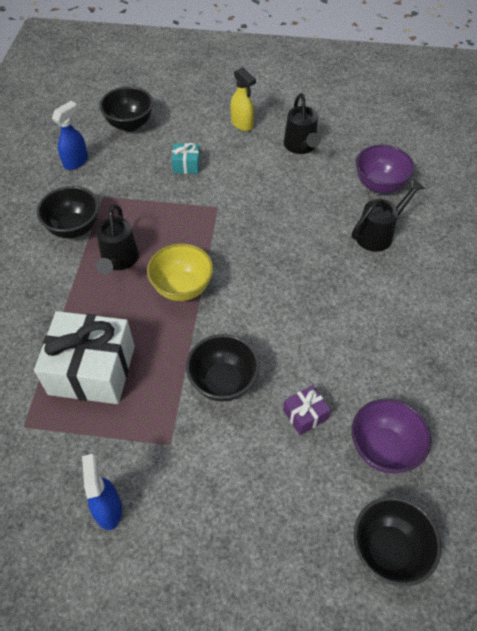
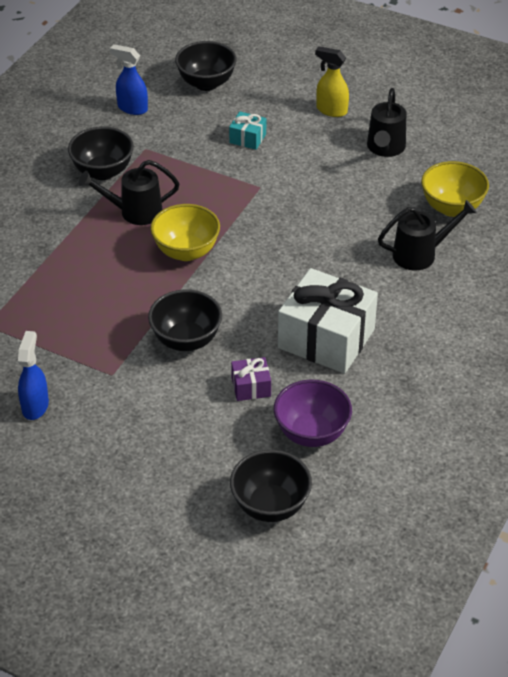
camera: 20 degrees right, 10 degrees down
white gift [34,311,135,404] -> white gift moved to [278,268,378,374]
blue spray bottle [52,101,88,170] -> blue spray bottle turned 120 degrees counterclockwise [110,44,148,115]
black watering can [96,204,139,275] -> black watering can turned 60 degrees clockwise [79,160,179,225]
yellow spray bottle [230,67,256,131] -> yellow spray bottle turned 135 degrees clockwise [315,46,349,117]
purple bowl [356,145,415,193] -> yellow bowl [421,161,489,217]

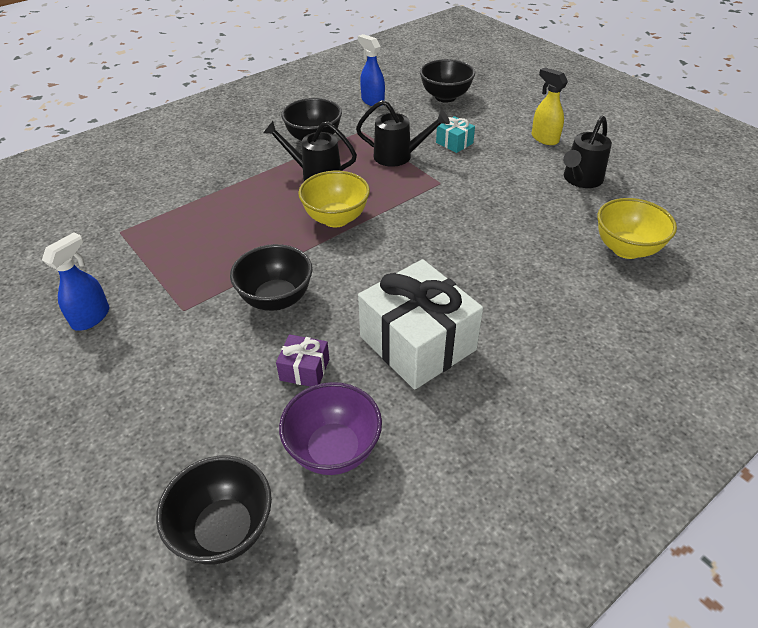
camera: 25 degrees right, 0 degrees up
black watering can [378,200,477,271] -> black watering can moved to [356,100,450,167]

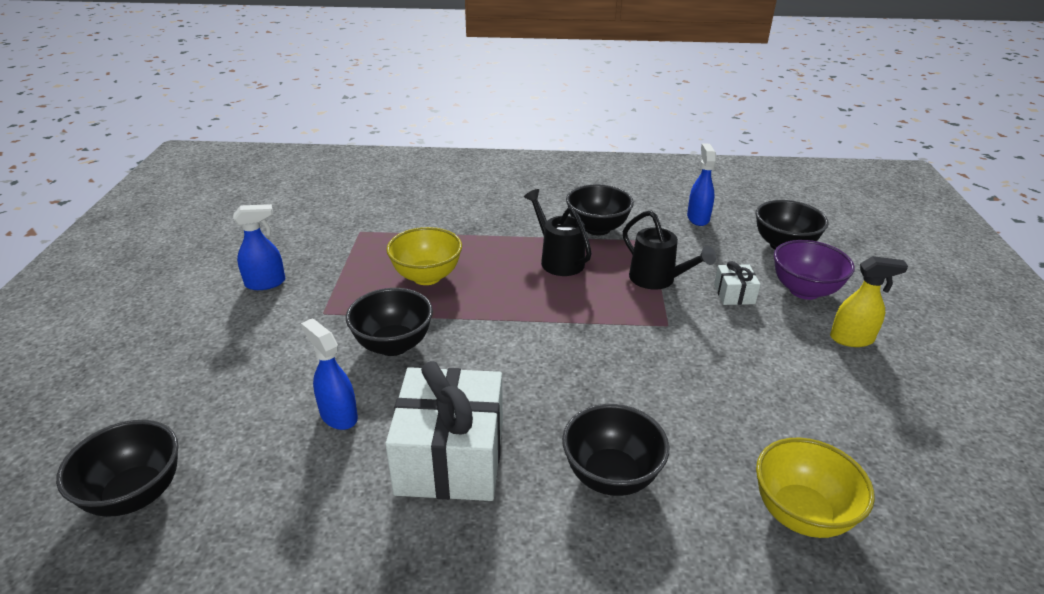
camera: 40 degrees right, 10 degrees down
purple gift [276,334,329,387] -> blue spray bottle [301,319,358,430]
purple bowl [279,382,382,475] -> purple bowl moved to [774,240,855,300]
yellow bowl [298,171,370,227] -> yellow bowl moved to [386,227,462,285]
turquoise gift [436,116,475,153] -> white gift [714,261,761,305]
yellow spray bottle [532,67,568,145] -> yellow spray bottle turned 90 degrees clockwise [830,256,908,347]
black watering can [563,116,612,188] -> none
none -> black bowl [562,404,669,496]

